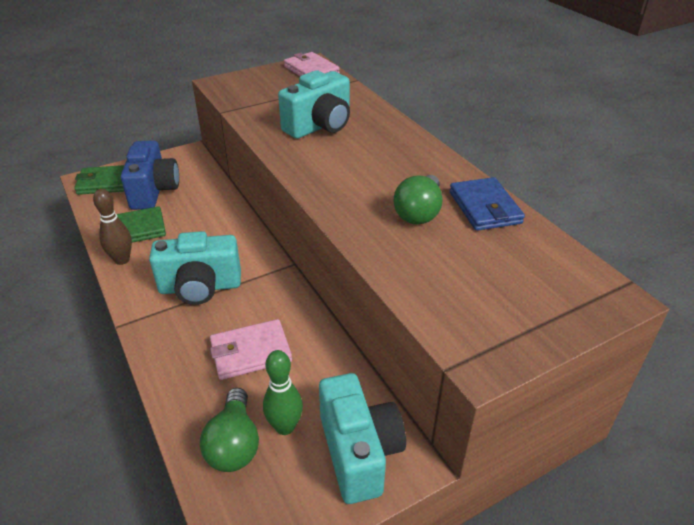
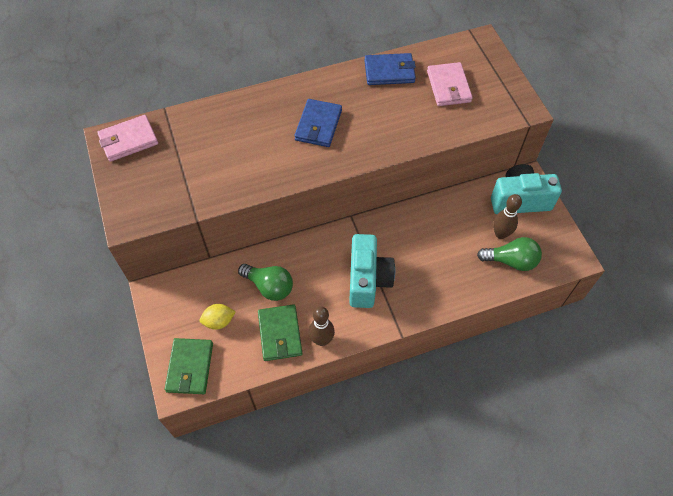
camera: 80 degrees left, 20 degrees up
blue camera [121,141,179,210] -> yellow lemon [200,304,236,330]
pink wallet [210,319,292,380] -> pink wallet moved to [427,62,473,106]
green bowling pin [263,350,303,435] -> brown bowling pin [493,194,522,239]
turquoise camera [278,70,350,139] -> none
green light bulb [394,175,442,224] -> green light bulb moved to [238,264,293,301]
none -> blue wallet [294,99,342,147]

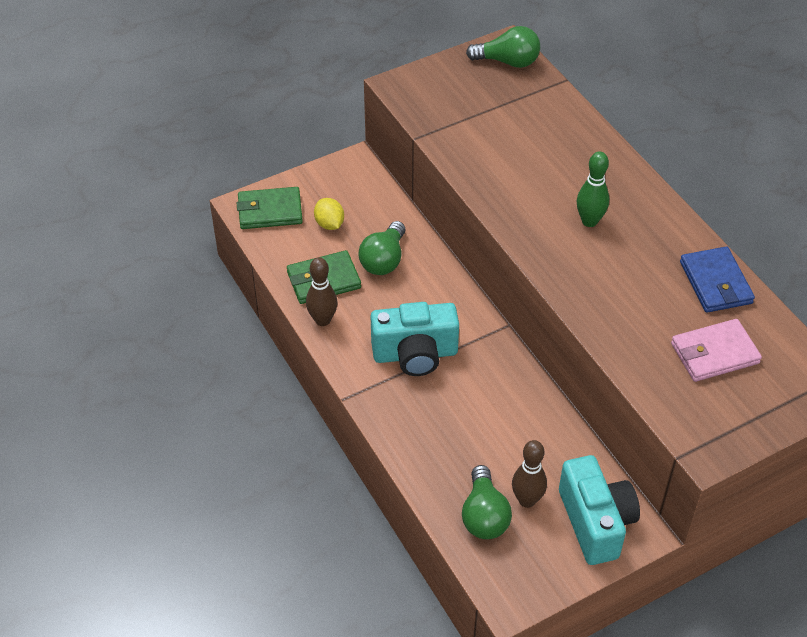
camera: 80 degrees right, 10 degrees down
pink wallet [97,115,158,162] -> green light bulb [466,26,540,68]
blue wallet [294,99,342,147] -> green bowling pin [577,151,609,227]

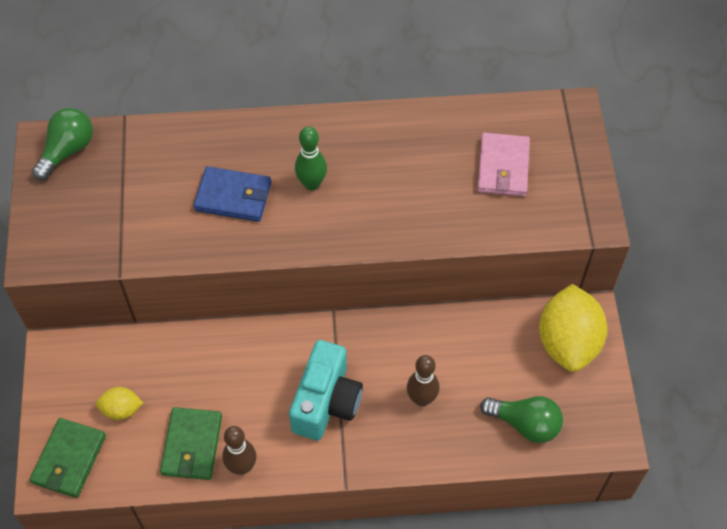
camera: 65 degrees left, 10 degrees up
green light bulb [359,221,405,275] -> none
brown bowling pin [512,440,547,508] -> brown bowling pin moved to [407,355,439,406]
turquoise camera [559,455,640,565] -> yellow lemon [539,284,607,372]
blue wallet [680,246,755,313] -> blue wallet moved to [194,166,271,222]

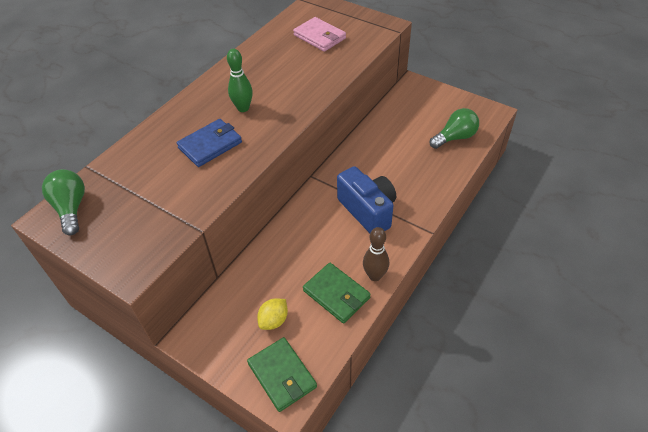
camera: 50 degrees left, 10 degrees down
turquoise camera [289,340,363,440] -> blue camera [337,166,396,233]
brown bowling pin [407,355,439,406] -> none
yellow lemon [539,284,607,372] -> none

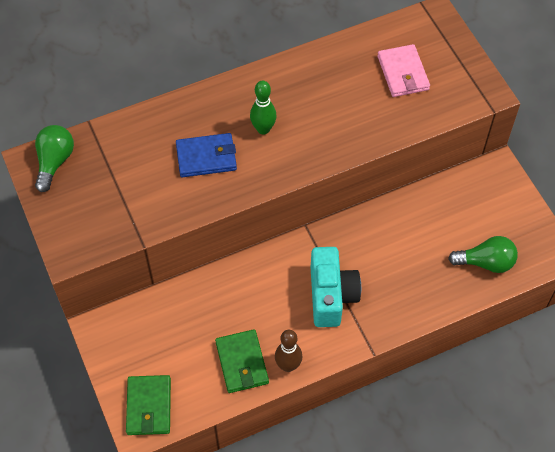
camera: 30 degrees right, 10 degrees up
yellow lemon [257,298,288,330] -> none
blue camera [337,166,396,233] -> turquoise camera [311,247,361,327]

